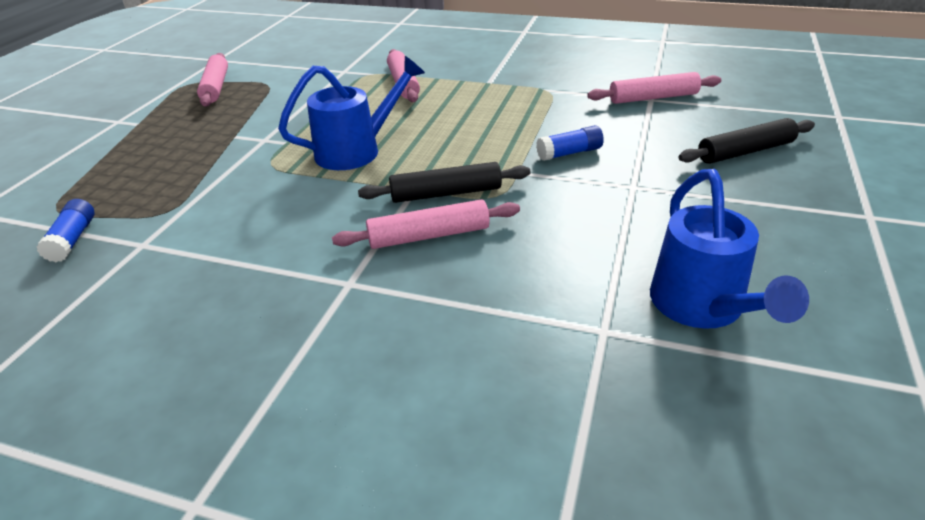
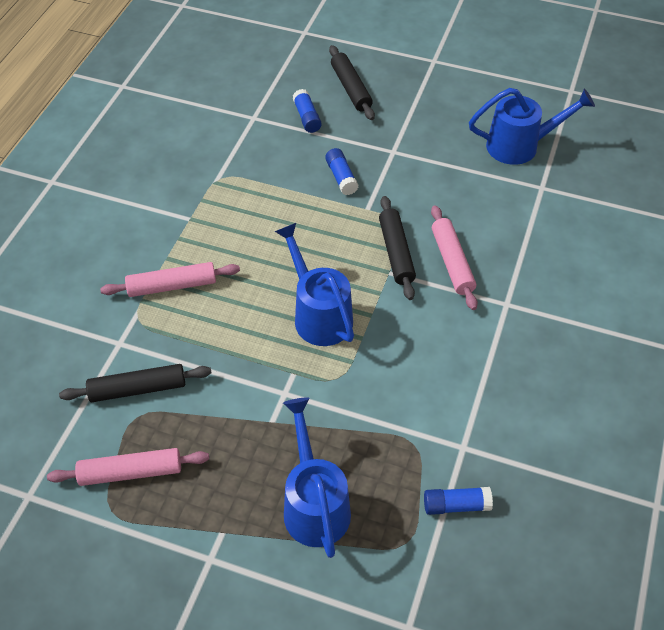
camera: 90 degrees left, 15 degrees up
pink rolling pin [587,72,721,104] -> none
none -> black rolling pin [59,364,211,402]
none -> blue watering can [283,397,351,558]
none -> blue glue stick [293,89,322,133]

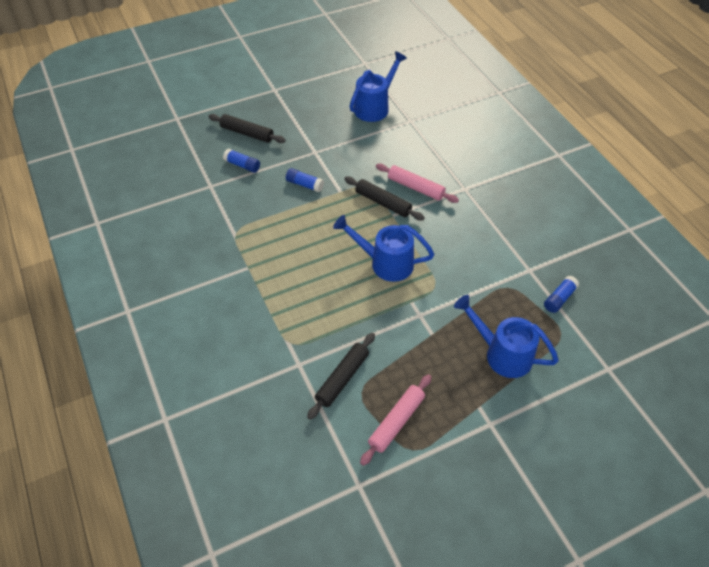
camera: 45 degrees left, 0 degrees up
pink rolling pin [100,262,240,297] -> none

